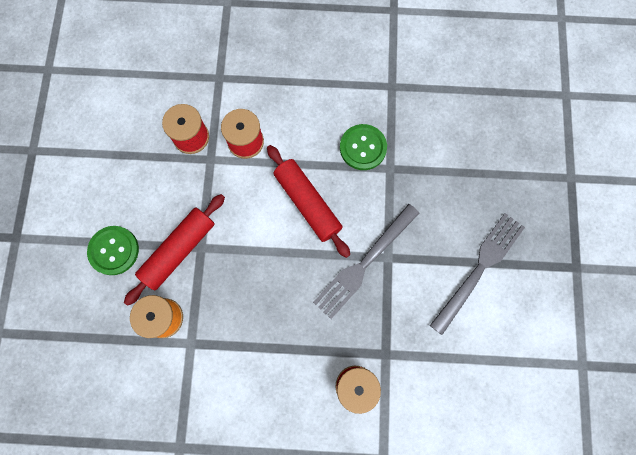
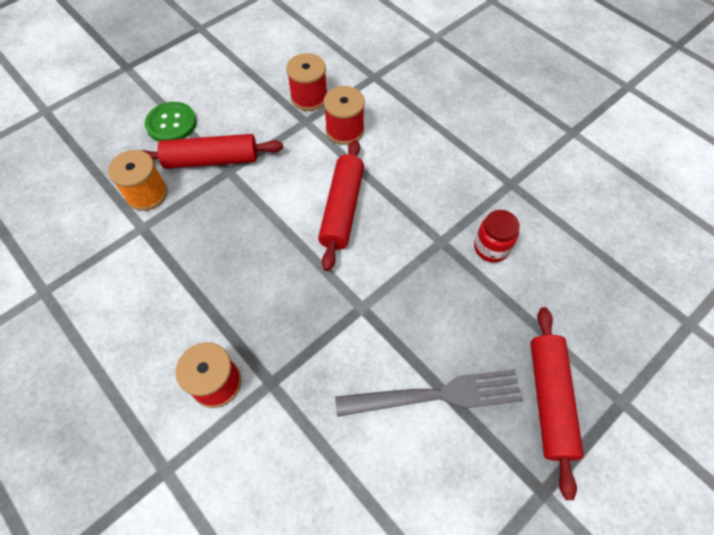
camera: 45 degrees right, 15 degrees down
grey fork [313,204,420,319] -> none
green button [340,124,387,170] -> none
none -> red jar [474,210,520,262]
none -> red rolling pin [530,307,584,500]

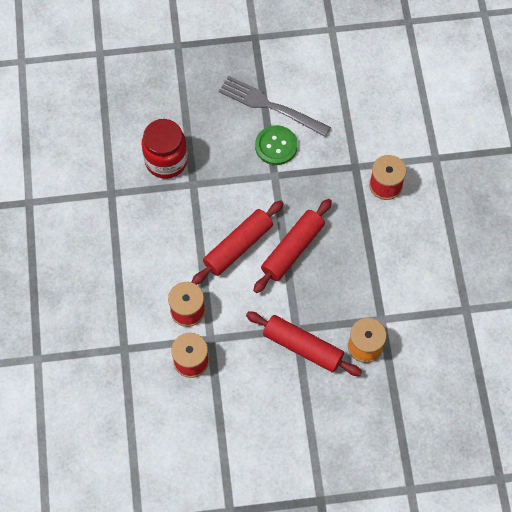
camera: 145 degrees left, 5 degrees up
green button [145,102,197,142] -> green button moved to [255,125,298,165]
red jar [474,210,520,262] -> red jar [142,119,188,179], size x1.57
red rolling pin [530,307,584,500] -> red rolling pin moved to [253,199,332,293]

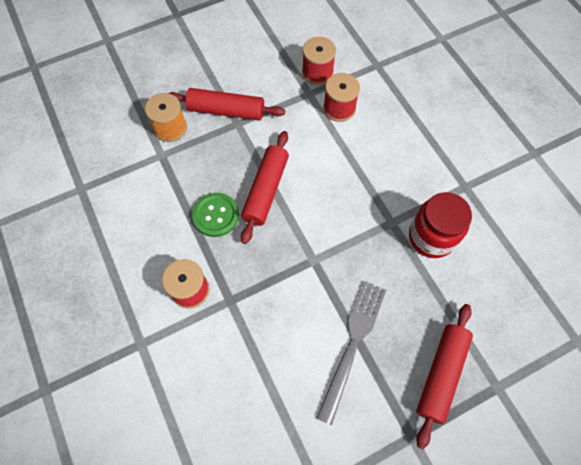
camera: 160 degrees right, 0 degrees up
red rolling pin [192,200,284,285] -> red rolling pin moved to [416,304,473,449]
grey fork [219,76,331,137] -> grey fork turned 75 degrees counterclockwise [316,281,386,426]
green button [255,125,298,165] -> green button moved to [192,193,239,237]

